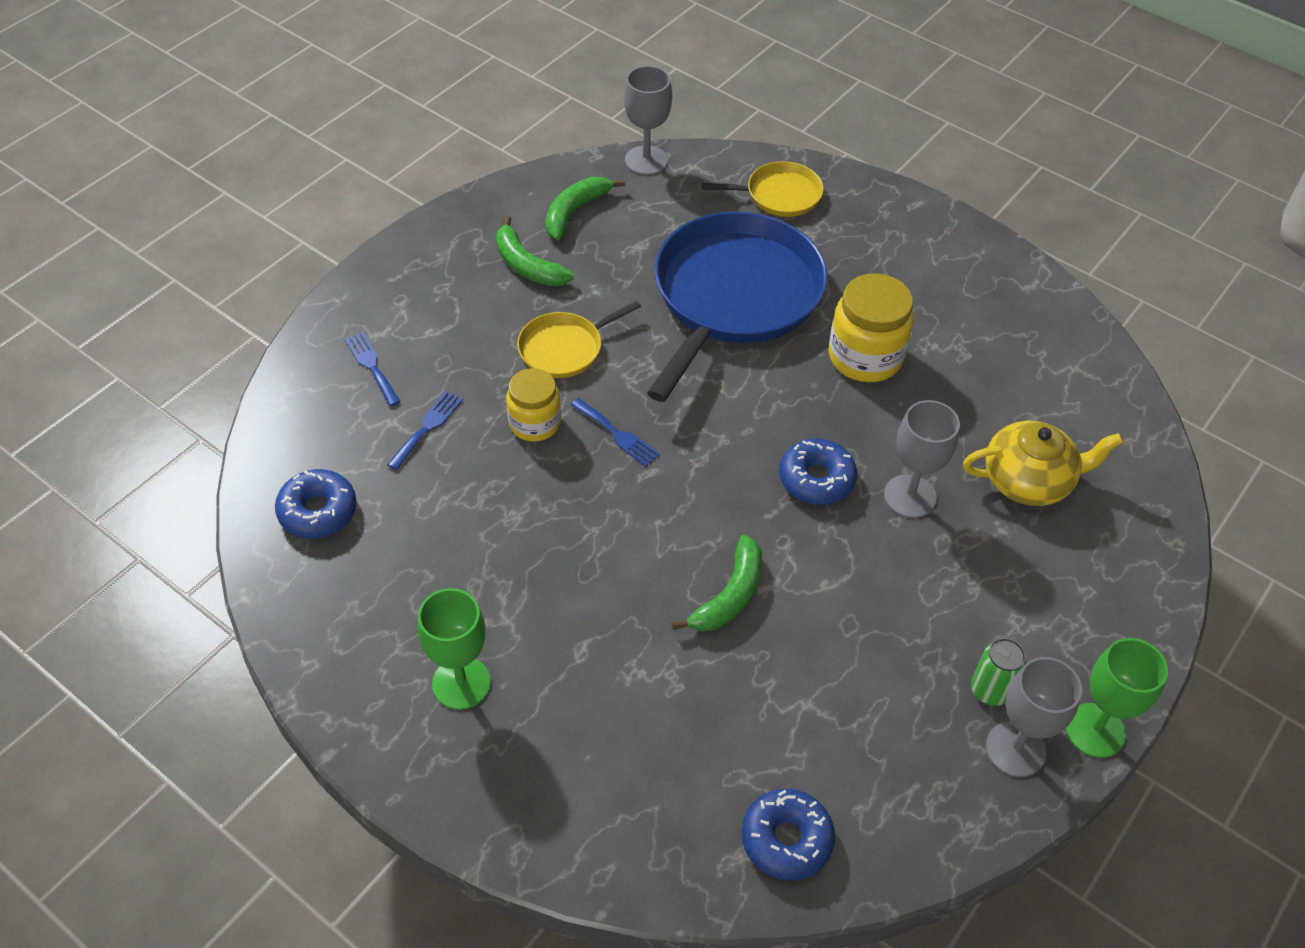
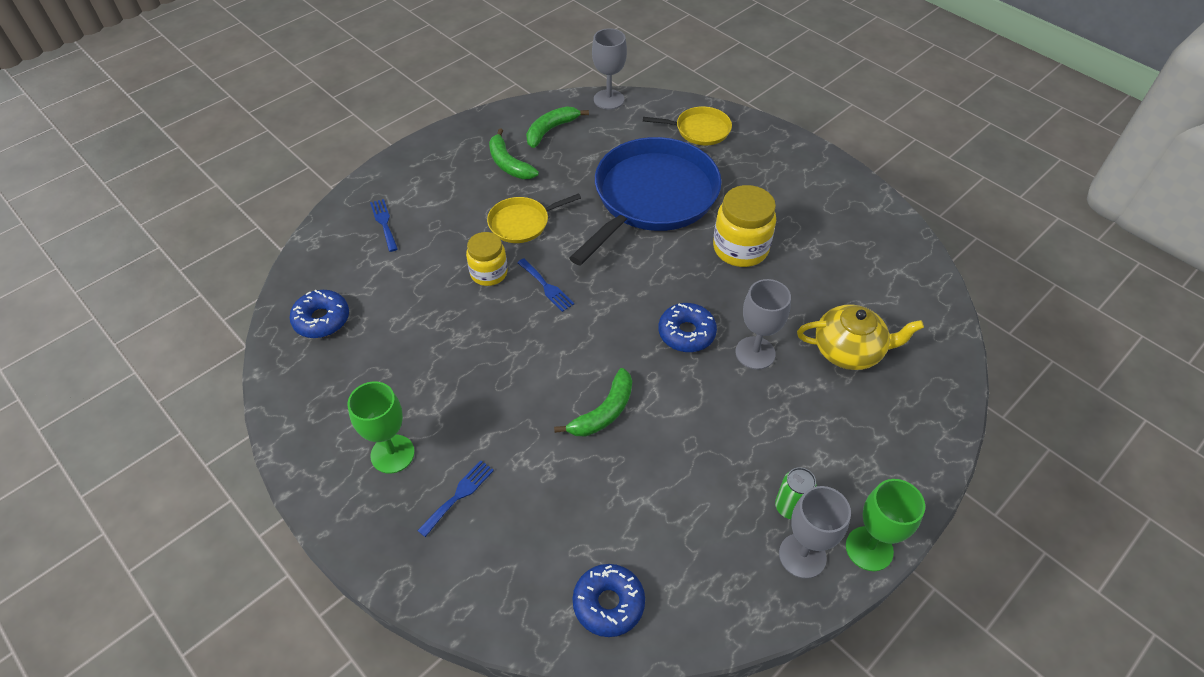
camera: 10 degrees right, 0 degrees up
blue fork [387,391,463,470] -> blue fork moved to [417,460,494,537]

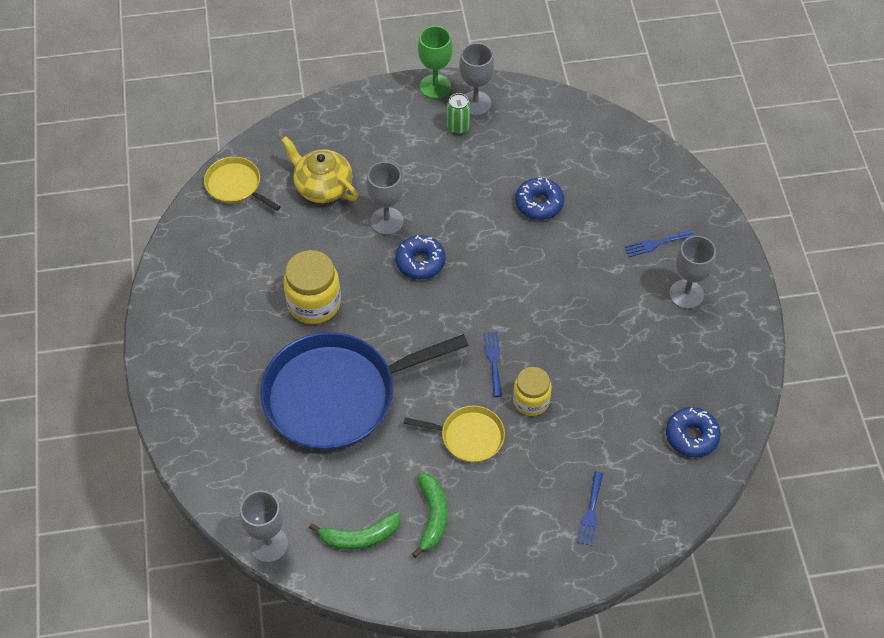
camera: 145 degrees left, 5 degrees up
green goblet [348,382,415,474] -> grey goblet [669,236,716,309]
green banana [554,368,632,436] -> none
blue donut [572,564,645,637] -> blue donut moved to [515,178,564,220]
yellow pan [643,106,732,145] -> yellow pan moved to [204,157,281,211]

